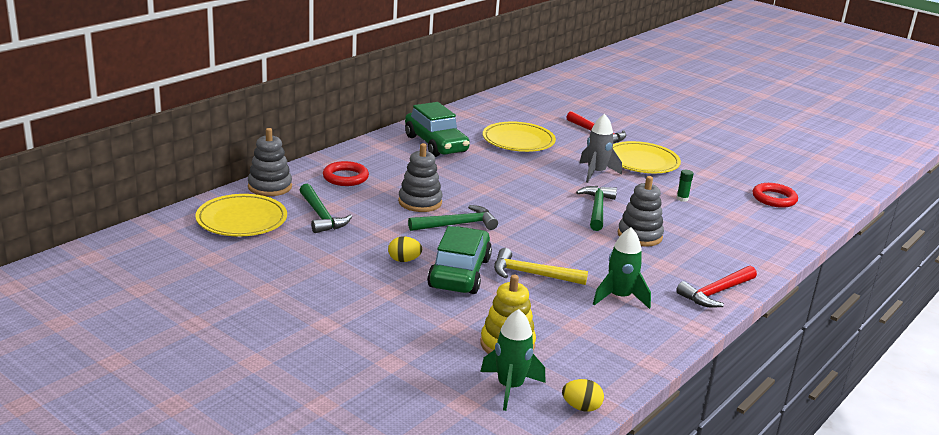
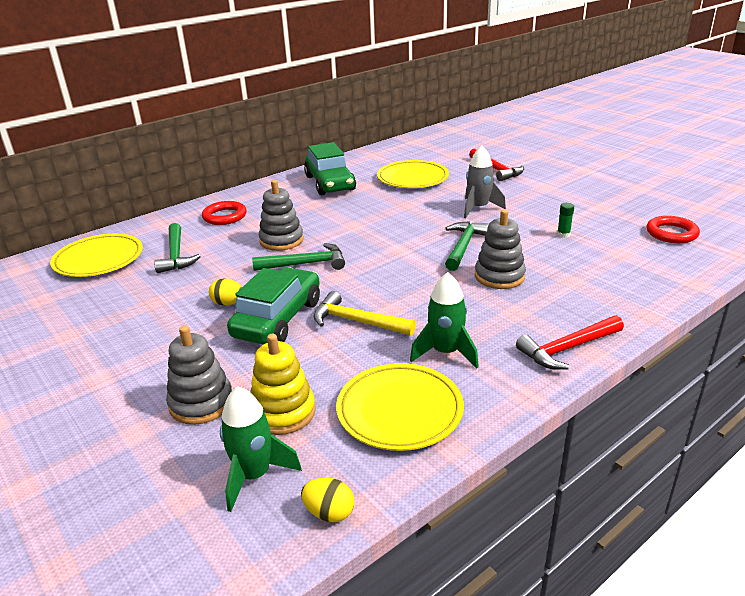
camera: 15 degrees right, 5 degrees up
grey stacking toy [248,128,292,196] -> grey stacking toy moved to [166,326,232,425]
yellow plate [613,141,681,173] -> yellow plate moved to [336,363,464,451]

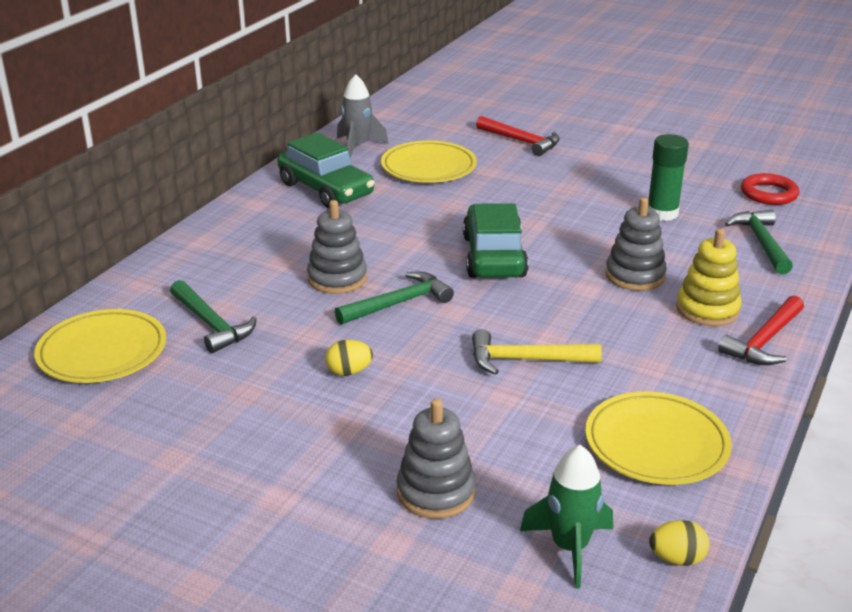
camera: 25 degrees left, 0 degrees up
red ring [202,201,247,225] -> none
green car [227,267,320,344] -> green car moved to [463,203,529,278]
yellow stacking toy [250,334,315,435] -> yellow stacking toy moved to [676,229,742,326]
green rocket [410,272,479,369] -> none
green hammer [445,221,489,271] -> green hammer moved to [725,210,793,274]
grey rocket [464,146,506,219] -> grey rocket moved to [337,74,388,158]
green glue stick [557,203,574,238] -> green glue stick [648,134,689,221], size x2.05

